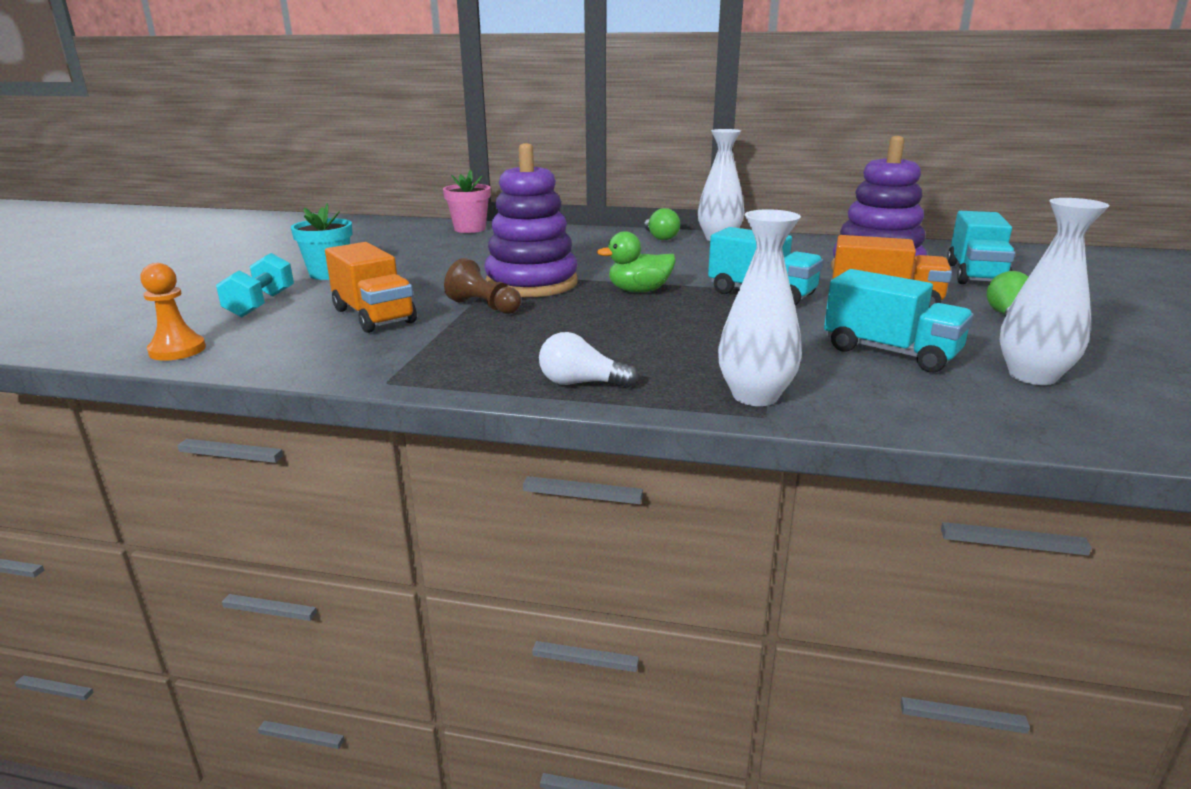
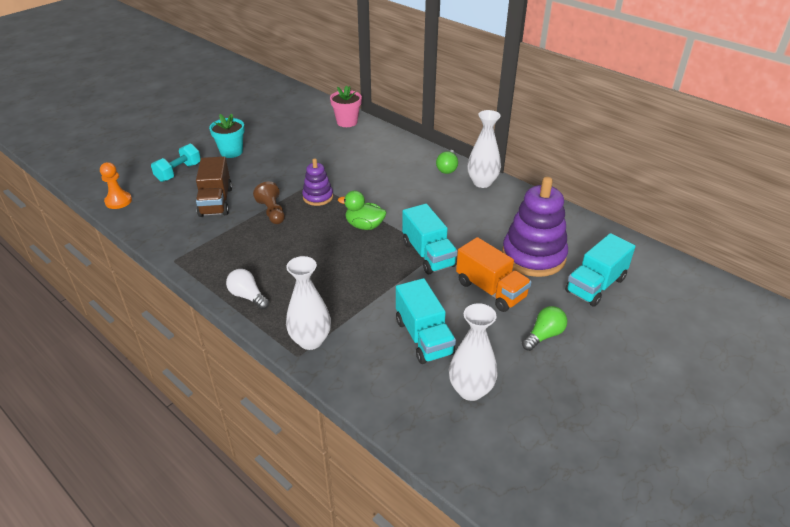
camera: 30 degrees right, 15 degrees up
orange truck [325,242,417,333] -> brown truck [196,157,232,217]
purple stacking toy [484,143,578,297] -> purple stacking toy [302,158,333,206], size x0.54

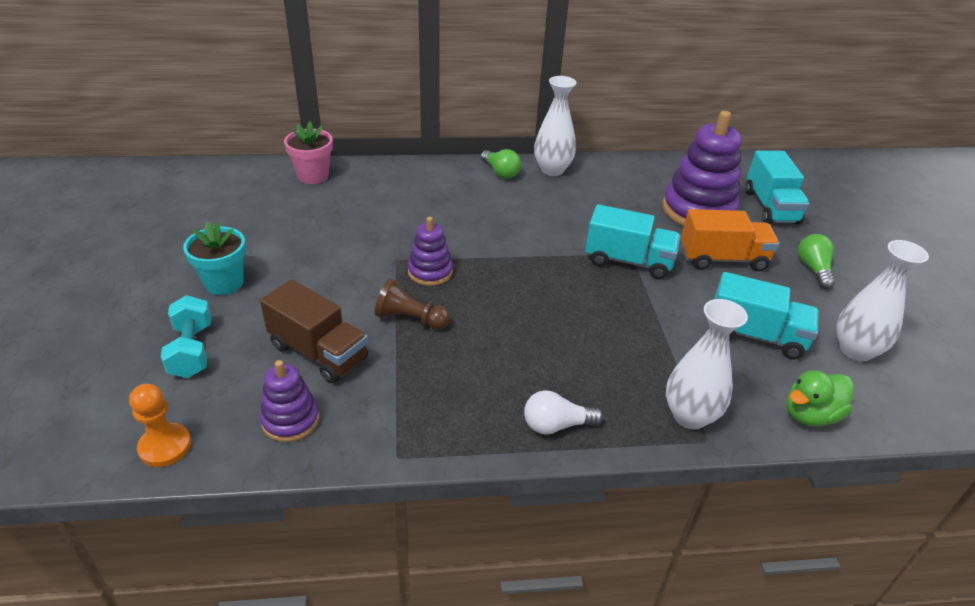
camera: 50 degrees left, 0 degrees up
green duck [338,191,386,230] -> green duck moved to [786,370,853,427]
none -> purple stacking toy [260,360,320,442]

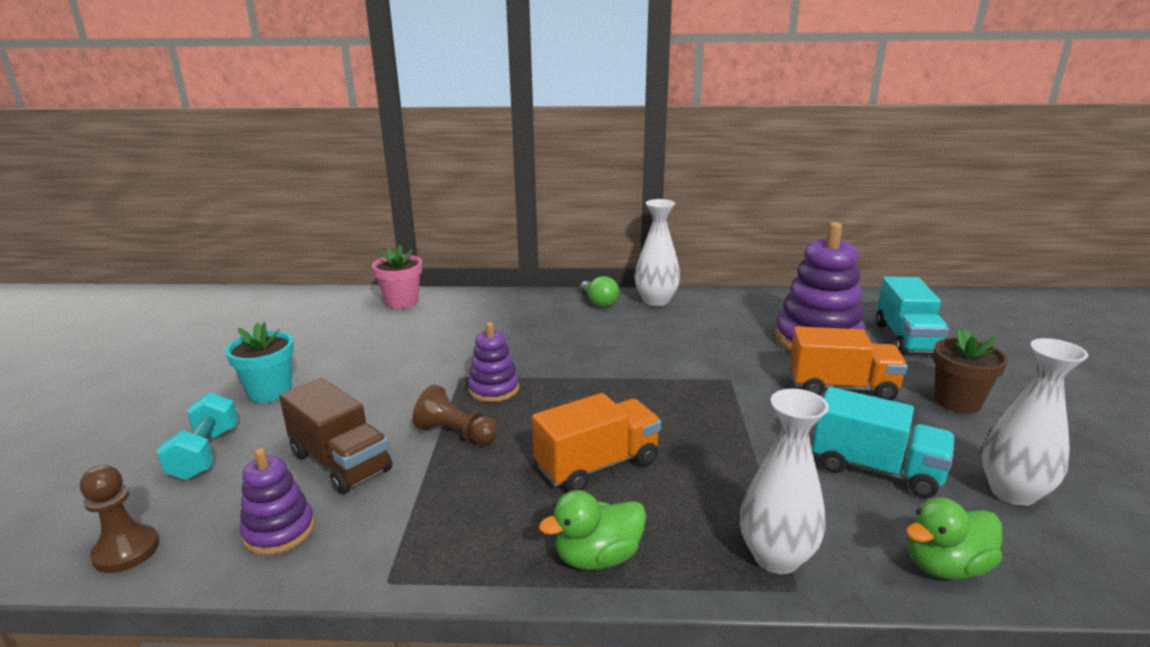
camera: 10 degrees right, 15 degrees down
orange pawn [129,384,191,467] -> brown pawn [80,465,159,573]
white light bulb [524,390,603,435] -> green duck [539,490,646,570]
turquoise truck [585,204,681,279] -> none
green light bulb [798,234,835,289] -> brown flower pot [933,329,1008,413]
none -> orange truck [532,393,661,492]

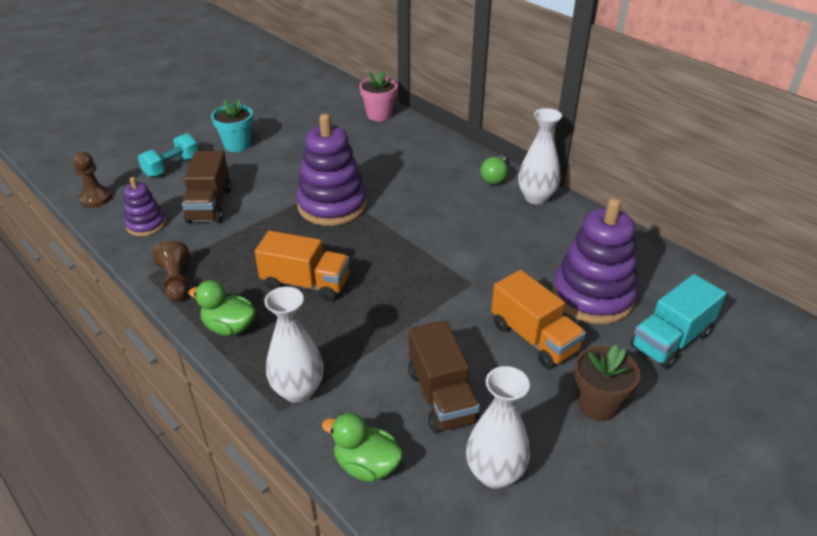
camera: 45 degrees right, 15 degrees up
brown pawn [413,384,498,445] -> brown pawn moved to [153,241,190,301]
purple stacking toy [468,322,519,402] -> purple stacking toy [296,114,367,226], size x1.87
turquoise truck [812,387,955,498] -> brown truck [408,320,480,433]

